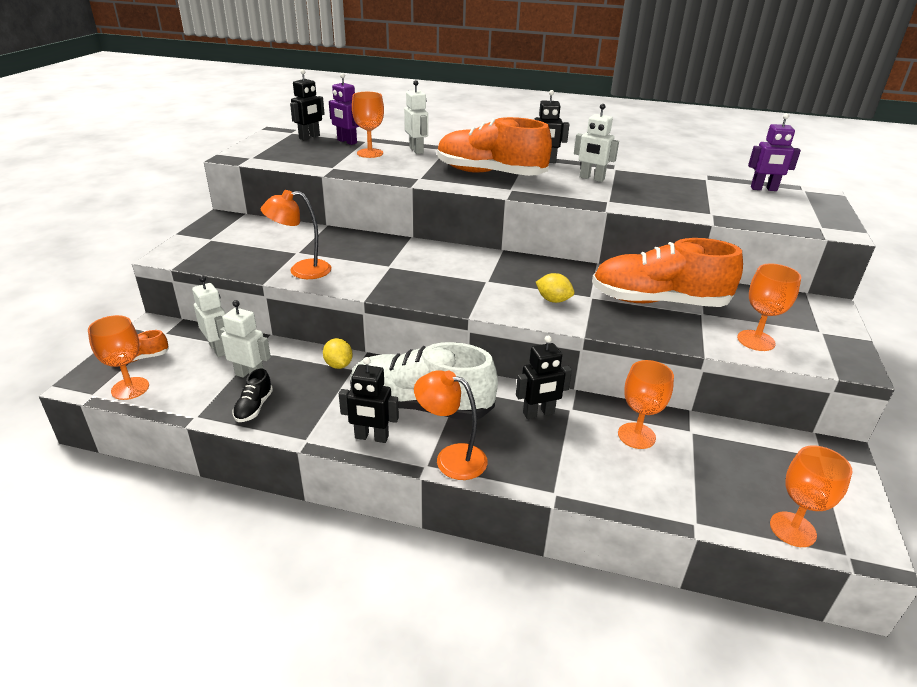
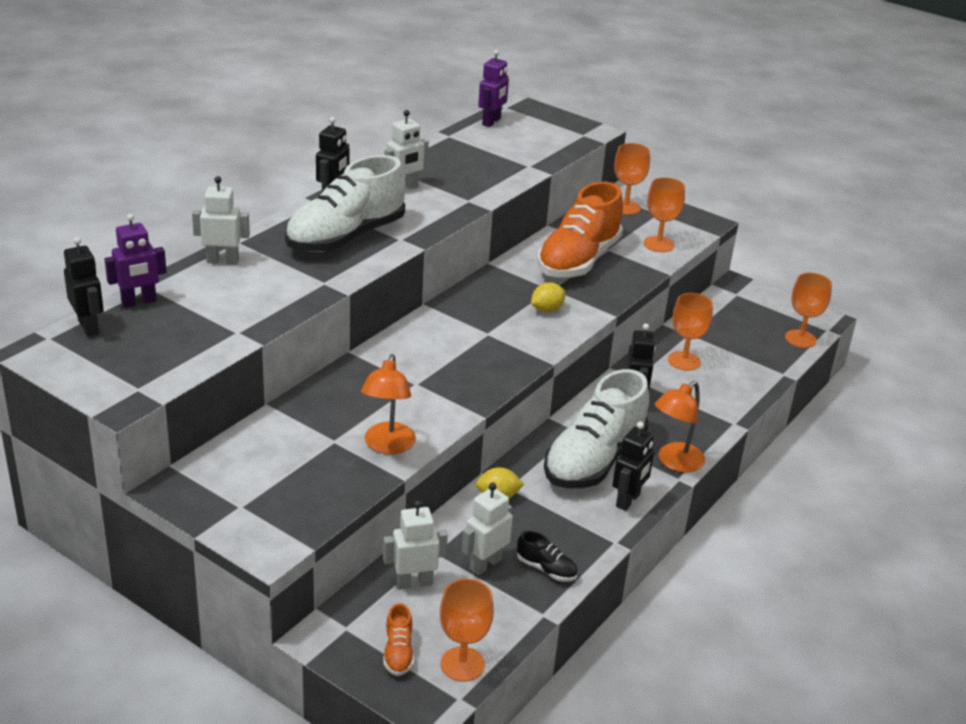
camera: 70 degrees left, 0 degrees up
orange goblet [352,92,384,158] -> orange goblet moved to [614,143,650,215]
orange shoe [437,117,552,176] -> white shoe [285,155,405,252]

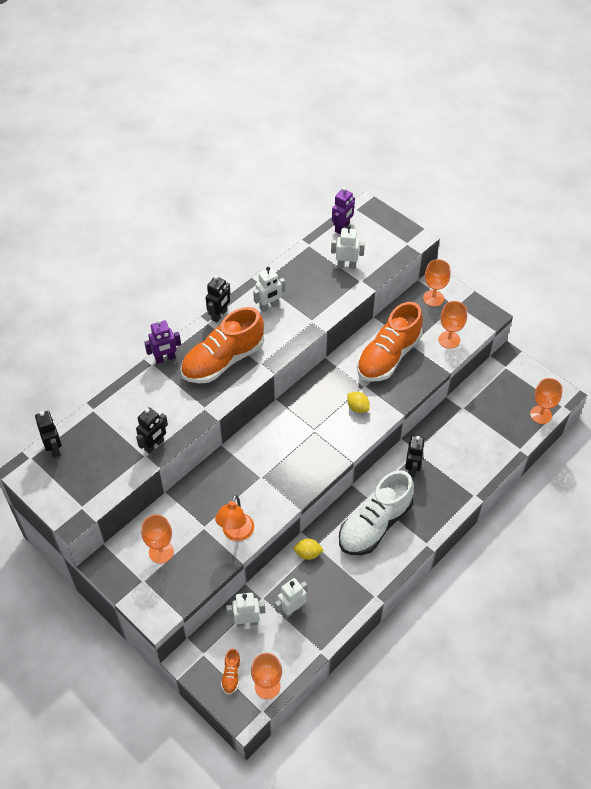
camera: 10 degrees right, 20 degrees up
purple robot [105,214,167,308] -> purple robot moved to [144,319,181,364]
white robot [192,176,250,265] -> white robot moved to [331,225,365,269]
white shoe [285,155,405,252] -> orange shoe [180,307,264,384]
black shoe [517,531,578,582] -> none
yellow lemon [531,282,566,312] -> yellow lemon turned 75 degrees clockwise [347,392,370,413]
black robot [612,421,654,511] -> black robot moved to [136,407,168,454]
orange lamp [655,381,705,473] -> none
orange goblet [668,293,713,371] -> orange goblet moved to [141,515,174,564]

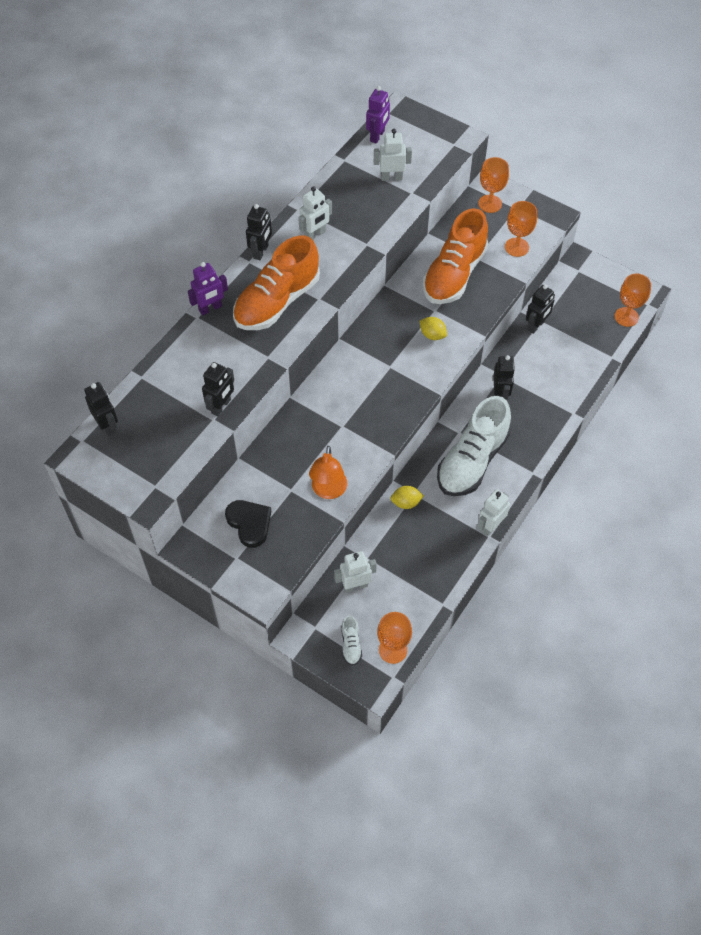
camera: 10 degrees left, 5 degrees up
orange goblet [141,515,174,564] -> black heart [225,500,271,548]
orange shoe [221,648,241,695] -> white shoe [341,615,362,666]
white robot [275,578,308,619] -> white robot moved to [477,489,510,537]
none -> black robot [526,285,555,334]

